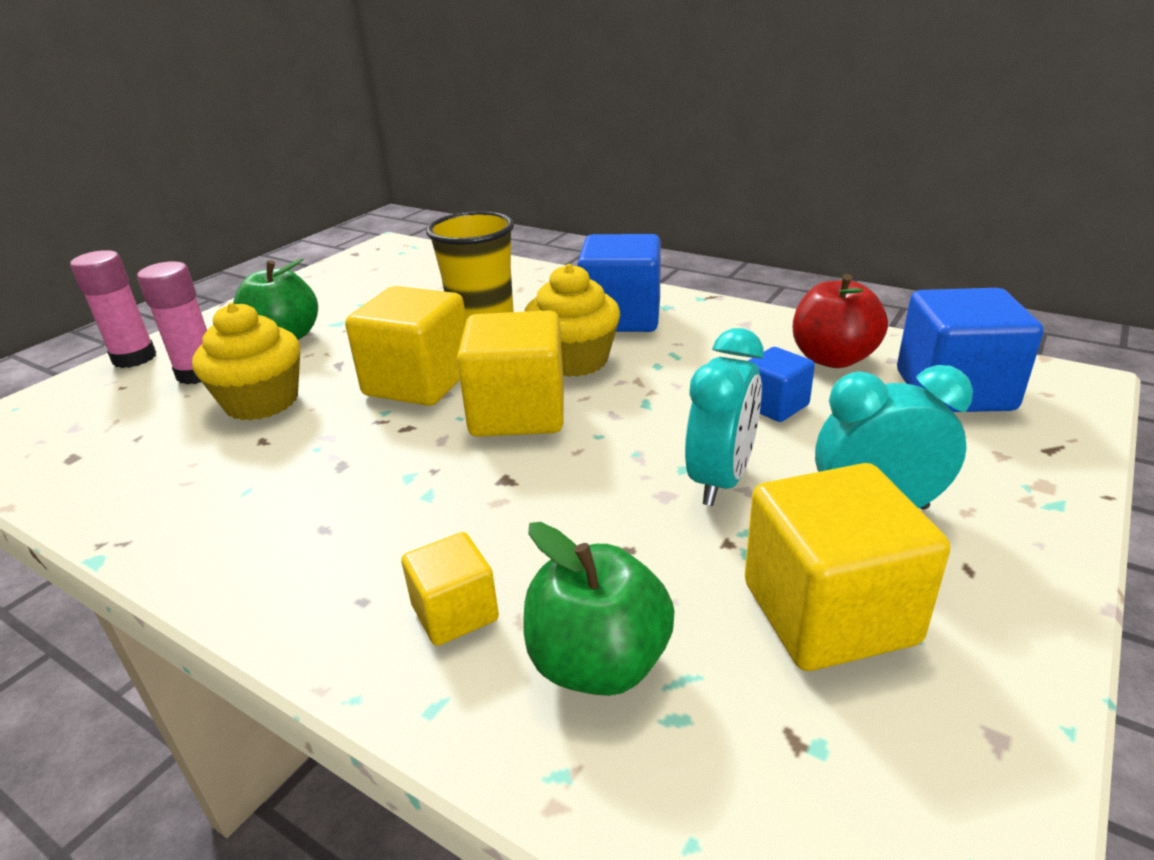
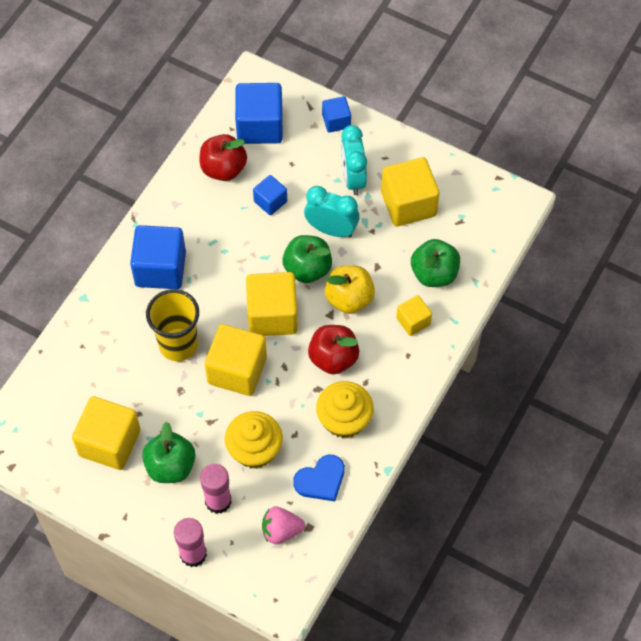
camera: 95 degrees left, 30 degrees up
yellow cupcake [524,264,620,377] -> yellow cupcake moved to [316,381,374,438]
none -> yellow cube [72,396,140,470]
none -> pink strawberry [262,507,305,544]
none -> green apple [283,235,332,283]
none -> blue heart [293,454,345,501]
none -> red apple [308,325,359,374]
none -> blue cube [322,96,351,133]
none -> yellow apple [325,265,375,314]

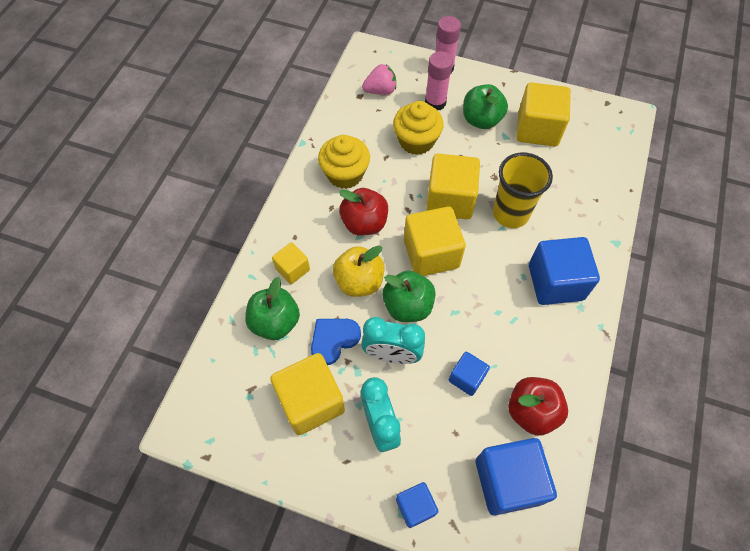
camera: 170 degrees right, 0 degrees up
blue heart [293,454,345,501] -> blue heart moved to [311,319,361,365]

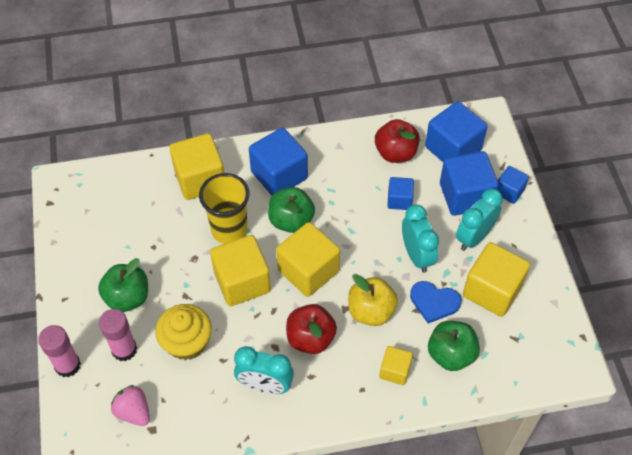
camera: 120 degrees left, 5 degrees down
yellow cupcake [318,135,370,189] -> turquoise clock [234,346,294,394]
green apple [382,271,436,322] -> green apple moved to [268,187,315,233]
yellow cube [516,82,571,147] -> yellow cube moved to [169,133,224,200]
none -> blue cube [440,151,499,216]

